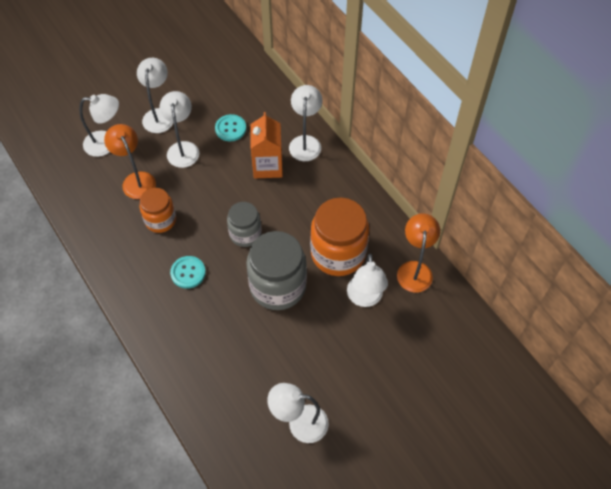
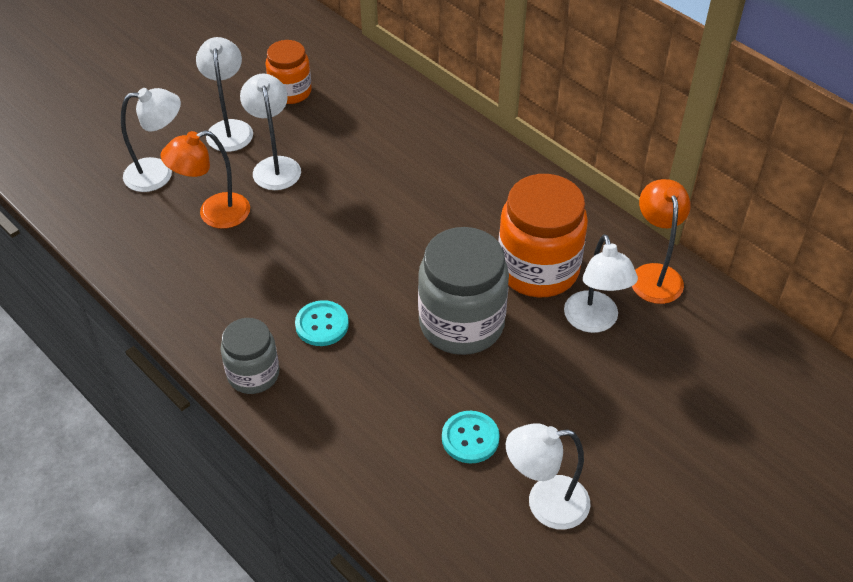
camera: 10 degrees left, 10 degrees down
orange lamp [104,124,156,199] -> orange lamp turned 75 degrees counterclockwise [161,130,250,229]
orange jar [140,188,176,233] -> orange jar moved to [265,40,312,104]
turquoise button [215,114,246,141] -> turquoise button moved to [442,411,500,464]
grey jar [227,202,262,247] -> grey jar moved to [221,318,279,394]
orange carton [250,112,283,179] -> none
white lamp [289,85,323,161] -> none

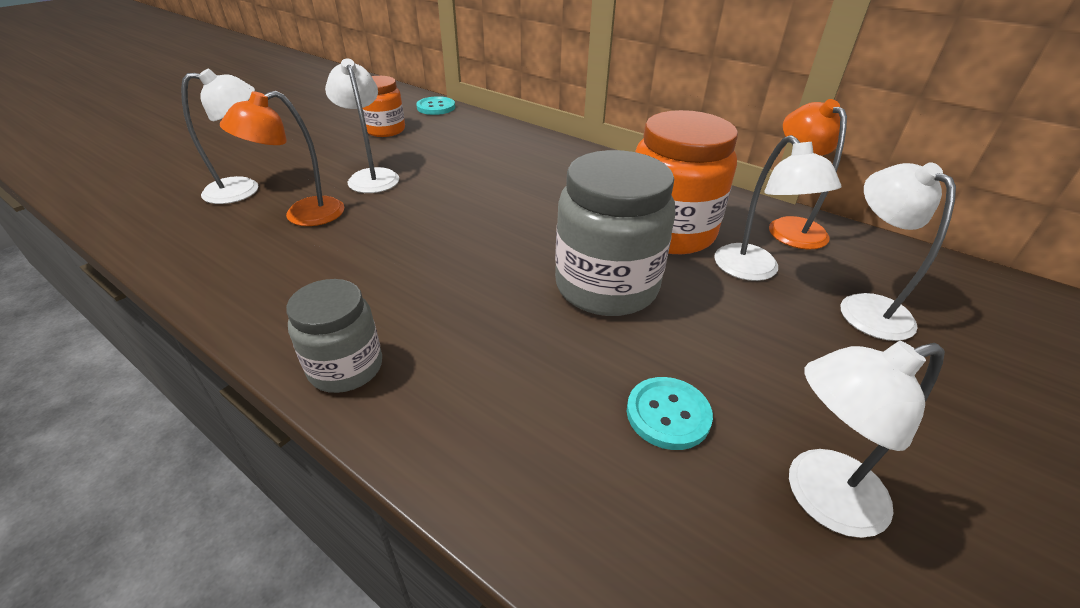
camera: 10 degrees left, 10 degrees down
white lamp [196,37,253,152] -> white lamp moved to [840,162,956,341]
turquoise button [295,300,349,346] -> turquoise button moved to [416,96,455,115]

